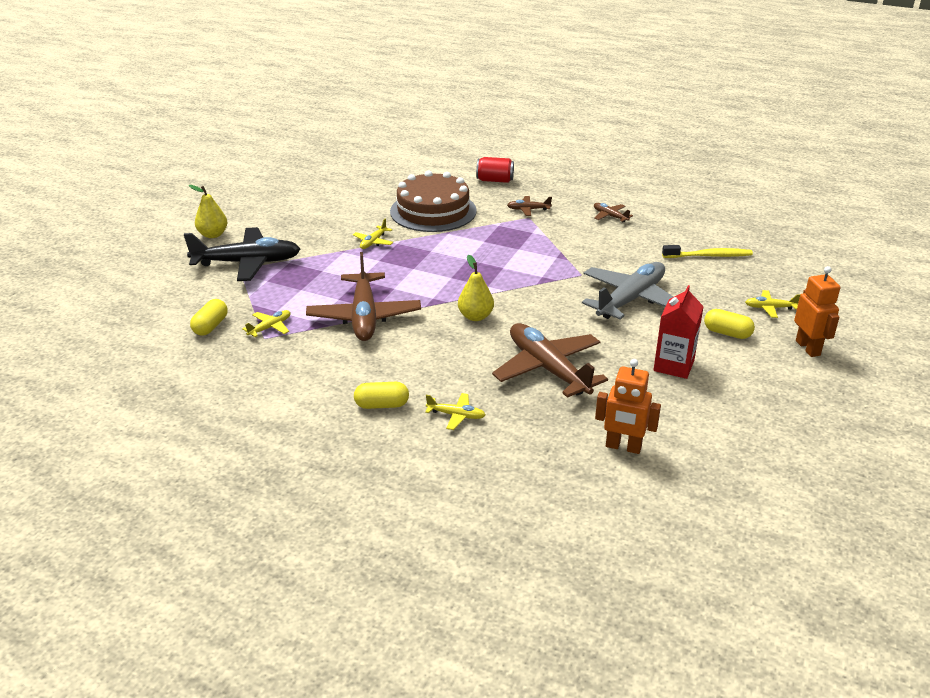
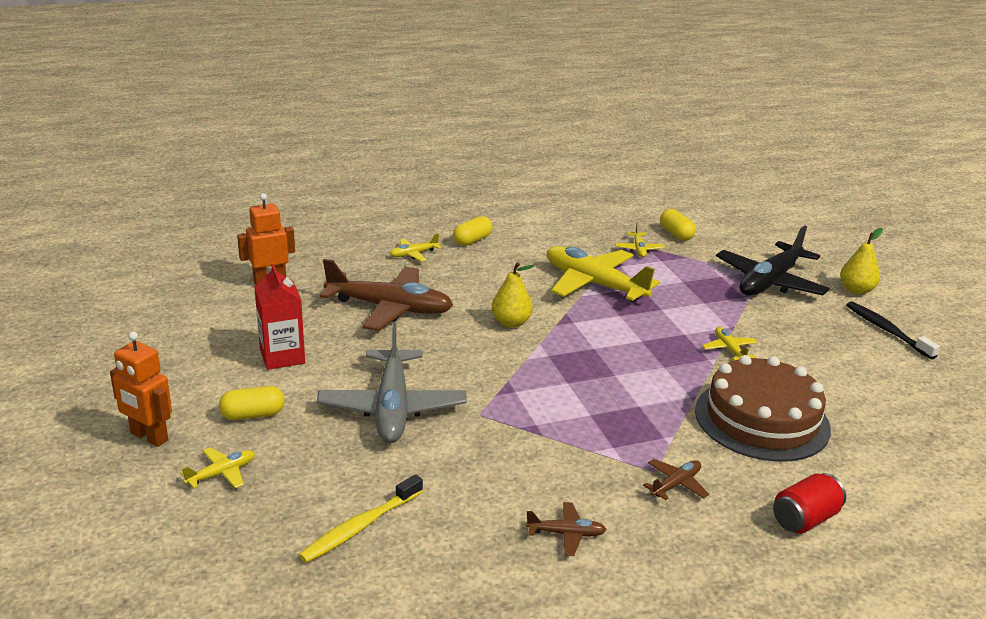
camera: 135 degrees right, 5 degrees down
brown plane [306,252,421,341] -> yellow plane [547,246,660,302]
none -> black toothbrush [846,301,940,359]

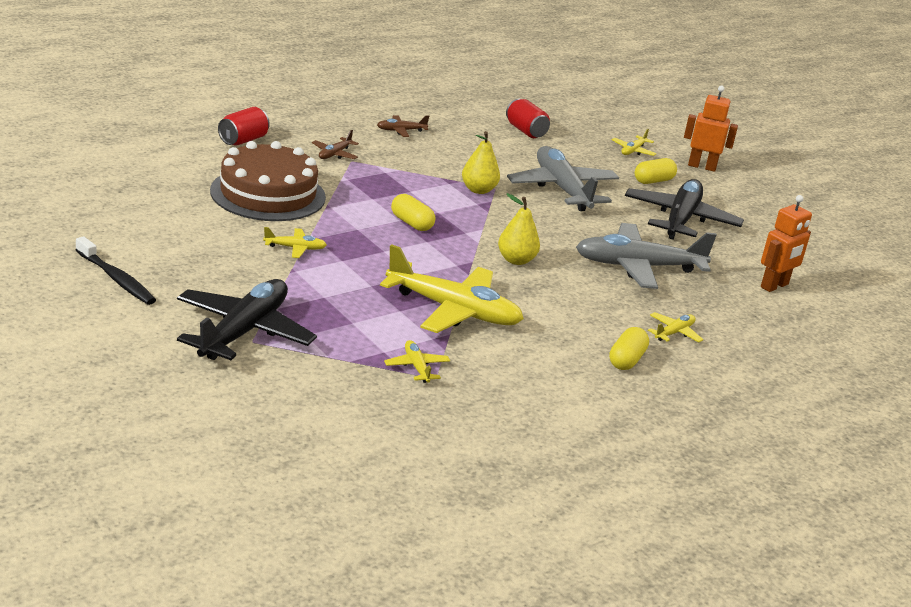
camera: 160 degrees right, 0 degrees up
red carton [254,264,305,370] -> black plane [625,179,744,239]
yellow toothbrush [299,474,423,563] -> red can [506,99,550,138]
brown plane [320,259,453,331] -> grey plane [576,223,717,289]
yellow capsule [660,209,696,241] -> yellow capsule moved to [391,194,435,231]
yellow plane [702,327,758,361] -> yellow plane turned 60 degrees counterclockwise [263,227,327,258]
yellow pear [840,228,883,295] -> yellow pear moved to [462,131,500,194]

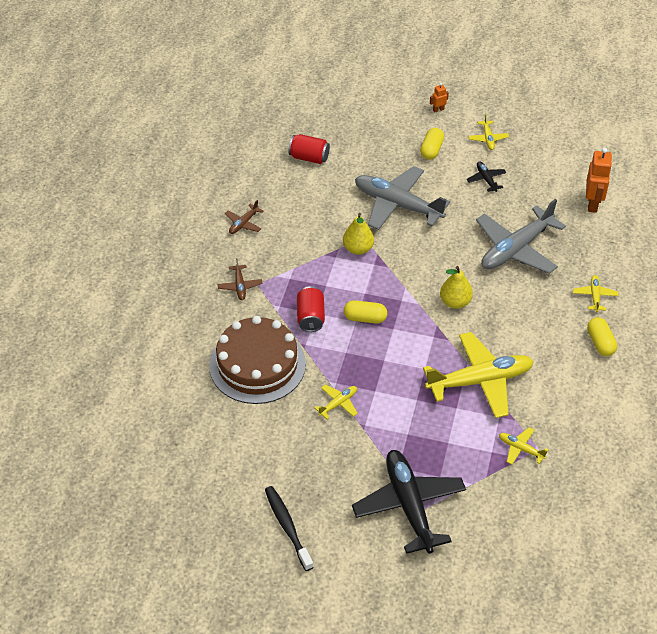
camera: 35 degrees left, 20 degrees up
black toothbrush [76,236,156,305] -> black toothbrush turned 120 degrees counterclockwise [265,486,314,571]
red can [218,107,270,146] -> red can moved to [297,286,325,332]
yellow plane [612,129,657,156] -> yellow plane moved to [469,114,509,150]
black plane [625,179,744,239] -> black plane [467,161,506,192], size x0.44
orange robot [684,86,738,172] -> orange robot [430,83,449,112], size x0.49

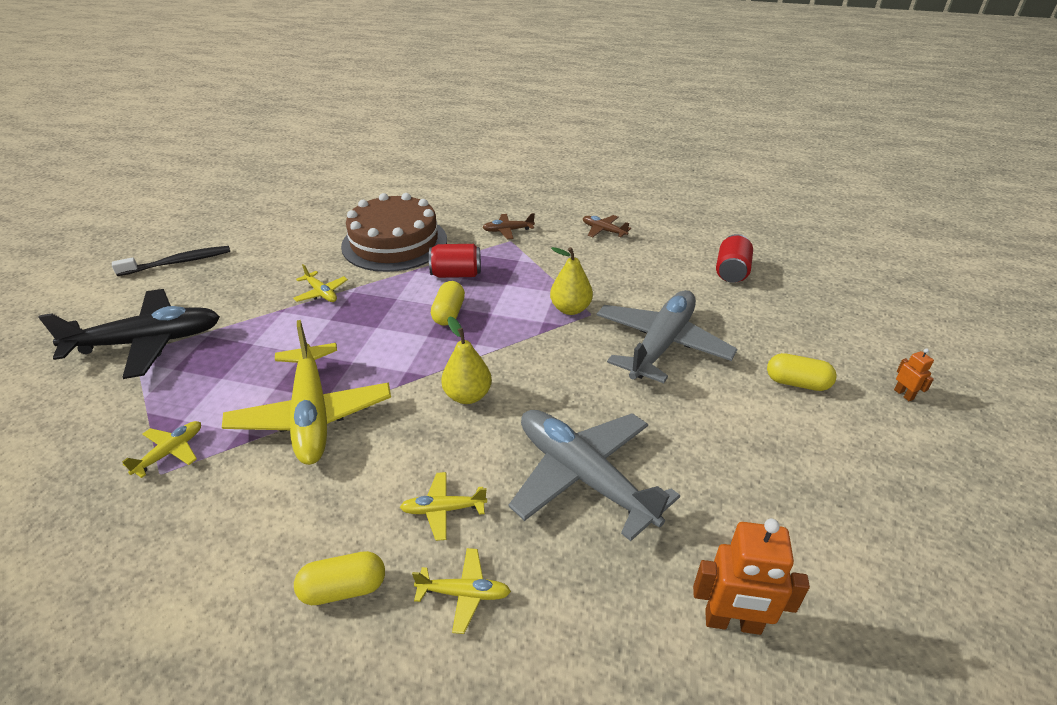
camera: 90 degrees right, 10 degrees down
black plane [467,161,506,192] -> none
yellow plane [469,114,509,150] -> yellow plane moved to [400,472,487,541]

